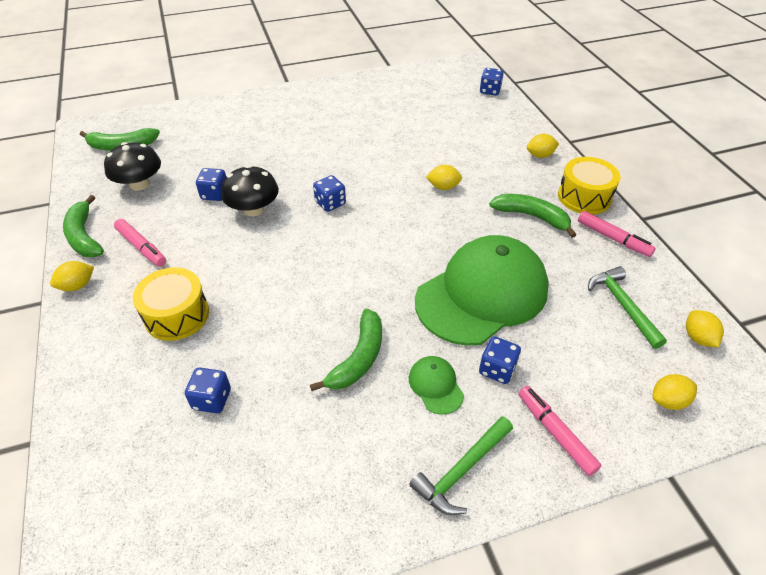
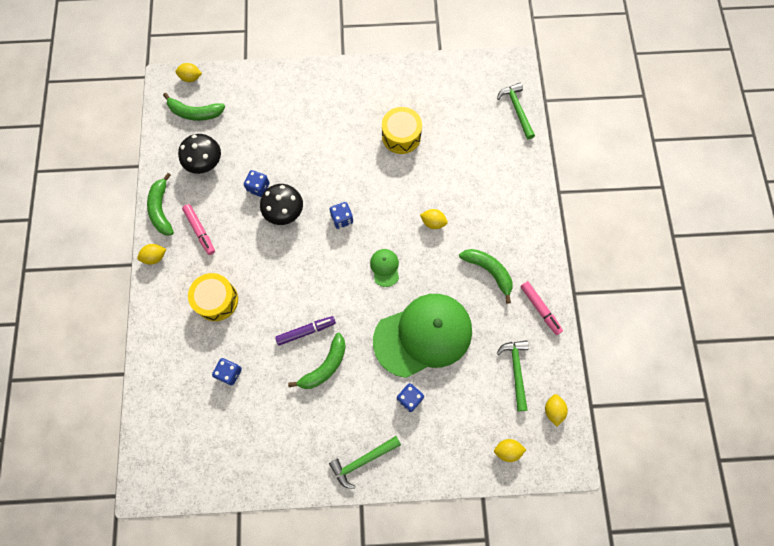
camera: 15 degrees right, 25 degrees up
green cap [409,356,464,414] -> green cap moved to [370,249,399,287]
blue dice [480,68,504,96] -> green hammer [497,83,535,140]
pink marker [518,386,602,476] -> none
yellow lemon [527,134,559,158] -> yellow lemon moved to [175,63,202,82]
yellow drum [558,157,620,214] -> yellow drum moved to [382,107,422,154]
none -> purple marker [275,316,336,345]

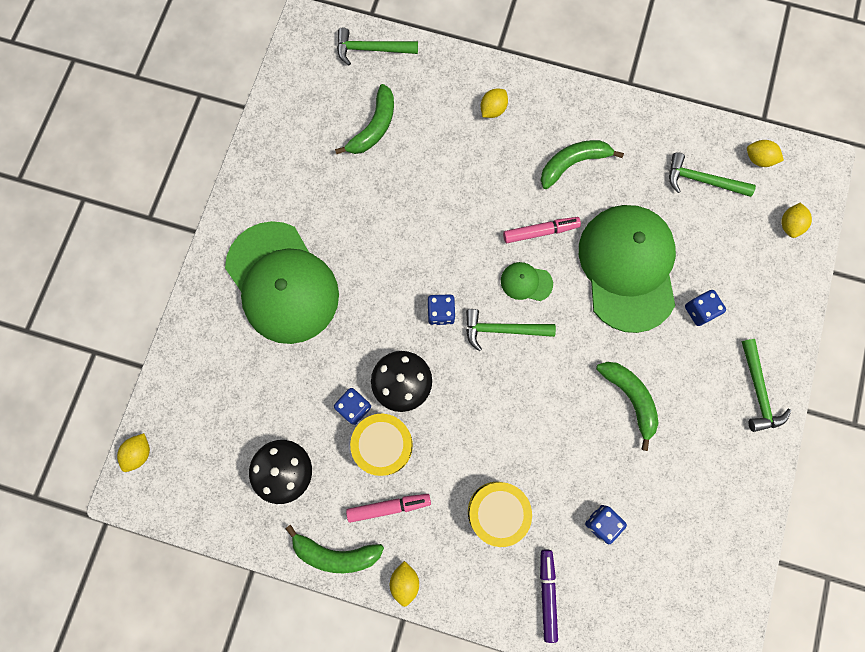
camera: 70 degrees left, 5 degrees up
green banana [163,93,225,121] -> green banana moved to [335,84,394,154]
purple marker [275,316,336,345] -> purple marker moved to [540,550,558,643]
yellow drum [382,107,422,154] -> yellow drum moved to [350,414,413,476]
yellow lemon [420,209,448,229] -> yellow lemon moved to [481,88,508,118]
pink marker [520,281,563,335] -> pink marker moved to [503,217,581,243]
none -> green cap [225,221,339,344]
none -> green hammer [466,309,556,352]

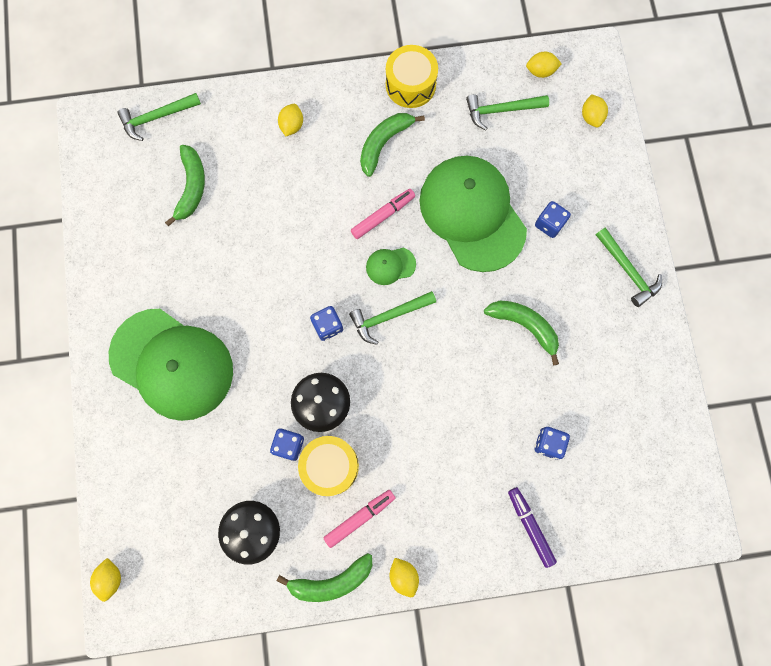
camera: 25 degrees left, 0 degrees up
yellow drum [468,482,532,547] -> yellow drum moved to [386,45,438,108]

